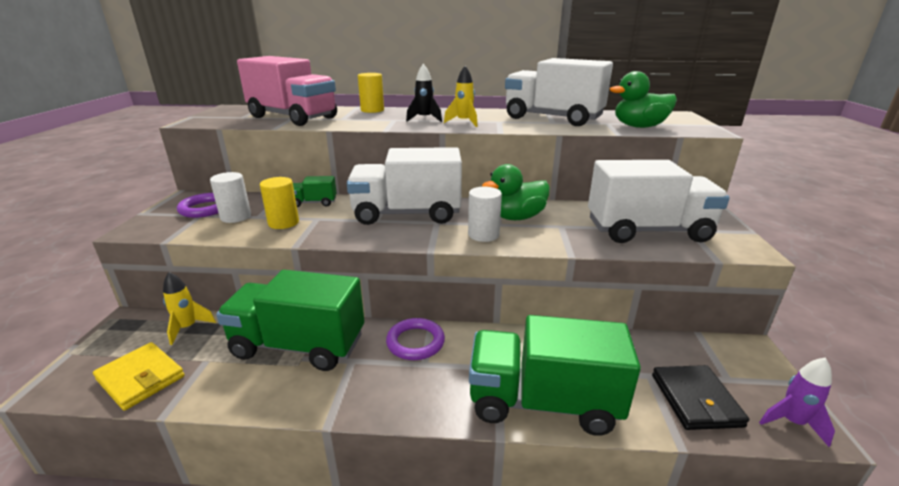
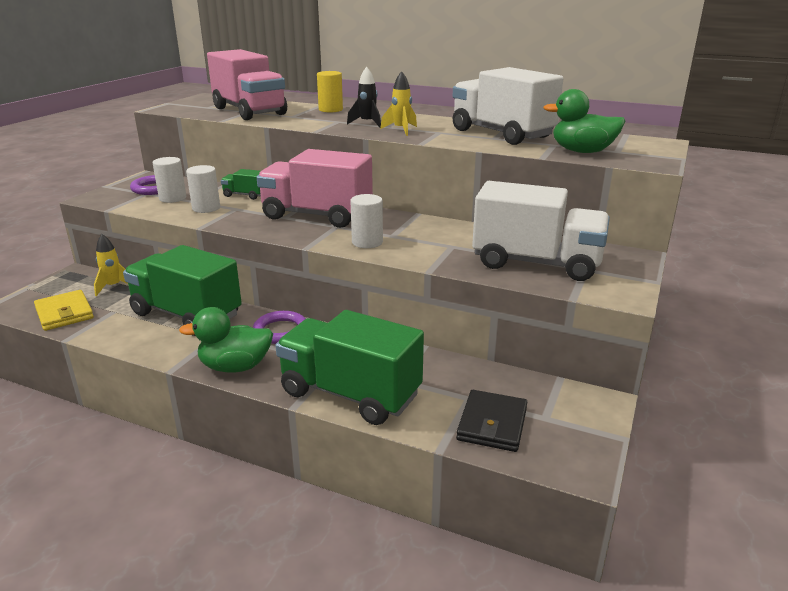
camera: 20 degrees right, 0 degrees up
yellow cylinder [260,177,299,229] -> white cylinder [186,165,220,213]
white truck [347,147,462,225] -> pink truck [257,149,373,228]
green duck [482,164,550,220] -> green duck moved to [179,307,273,373]
purple rocket [759,358,835,447] -> none

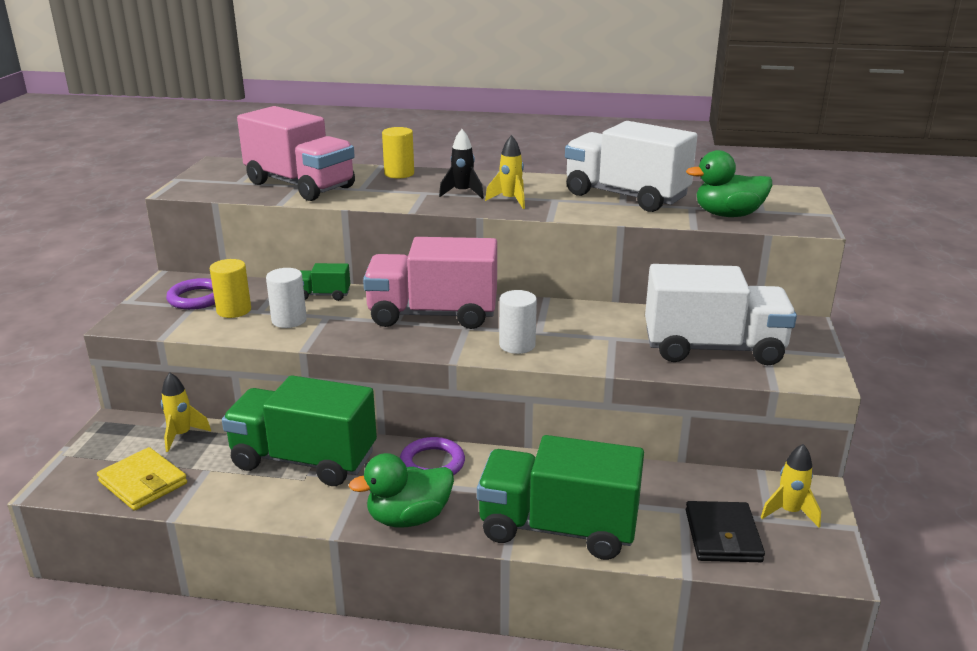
camera: 15 degrees left, 0 degrees up
white cylinder [152,157,186,203] -> yellow cylinder [210,259,251,318]
none -> yellow rocket [761,444,821,527]

